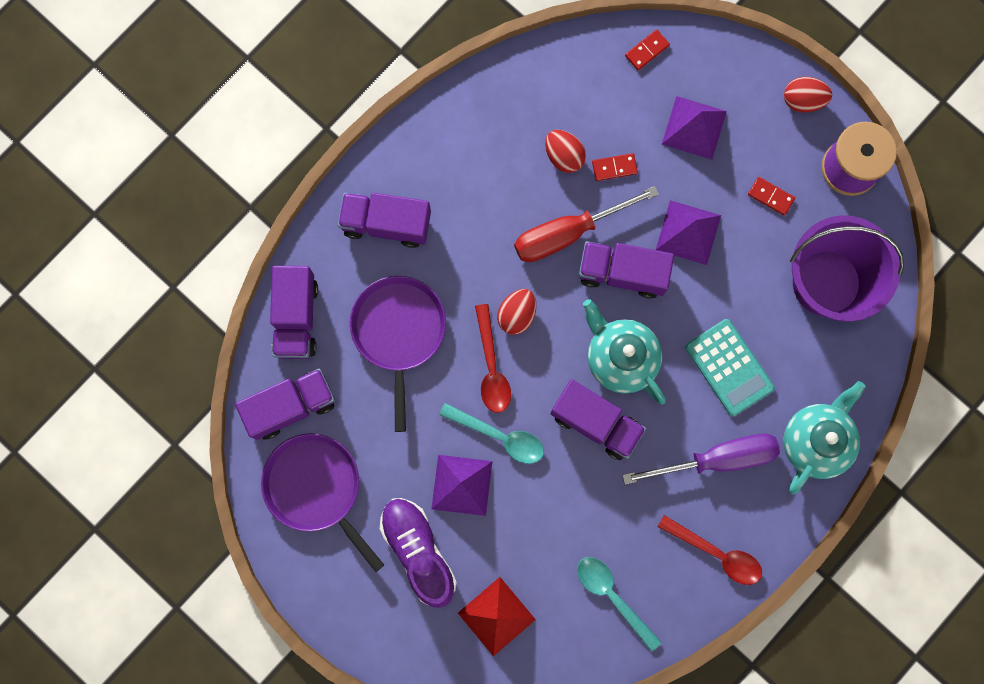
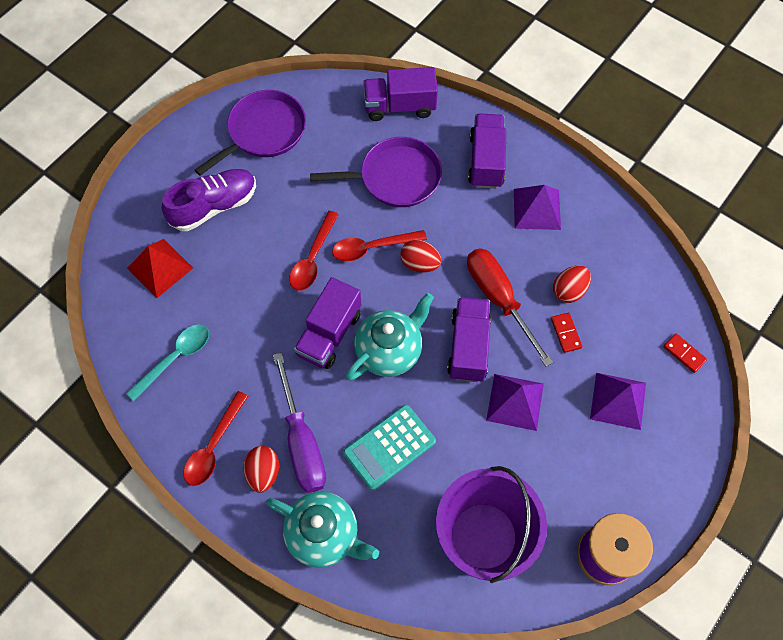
camera: 85 degrees right, 15 degrees down
purple truck [235,368,335,440] -> none
purple pyramid [431,455,492,516] -> purple pyramid moved to [514,185,561,230]
turquoise spoon [439,403,544,464] -> red spoon [289,211,339,291]
red domino [748,177,795,216] -> none
red egg [784,77,832,113] -> red egg moved to [244,446,279,493]

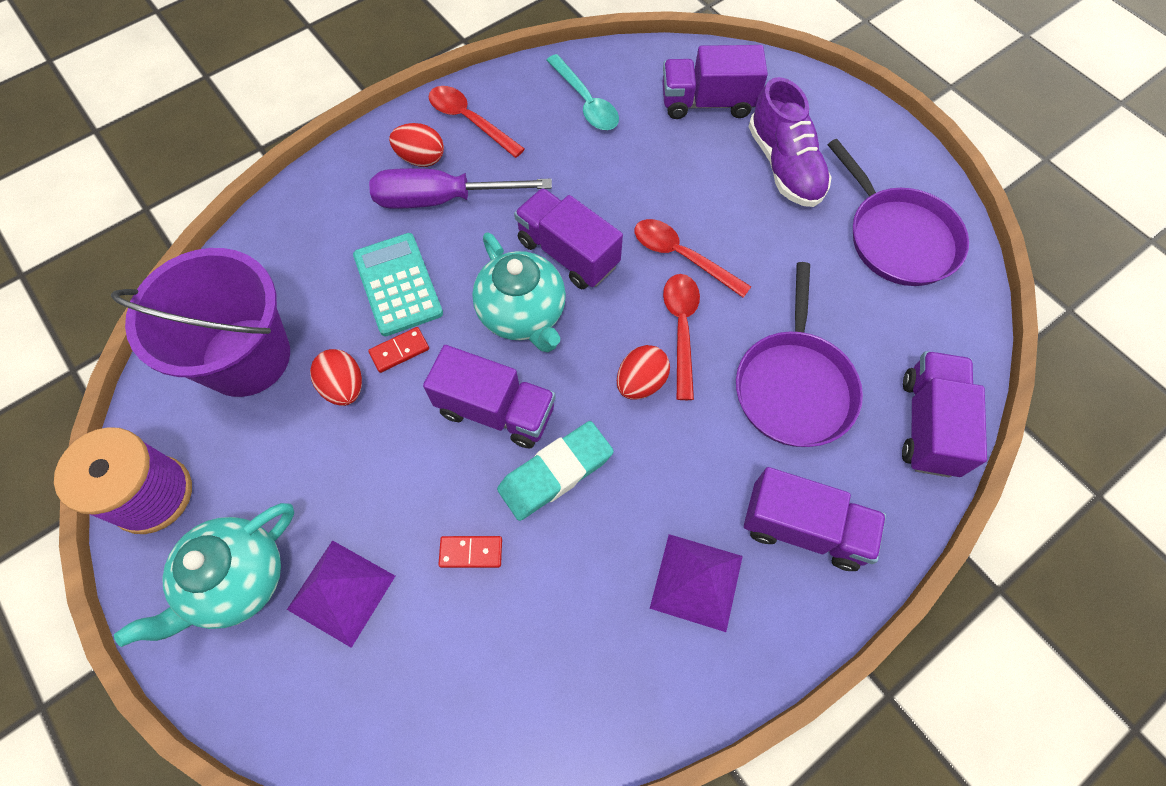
camera: 105 degrees right, 0 degrees up
red pyramid [127,239,193,298] -> purple truck [662,45,768,119]
turquoise teapot [266,491,379,568] -> turquoise teapot moved to [114,503,294,647]
red screwdriver [467,248,553,367] -> turquoise eraser [497,421,614,521]
purple pyramid [486,374,544,431] -> none
red egg [553,265,591,303] -> red egg moved to [310,349,362,406]
red domino [663,333,707,373] -> red domino moved to [368,327,429,373]

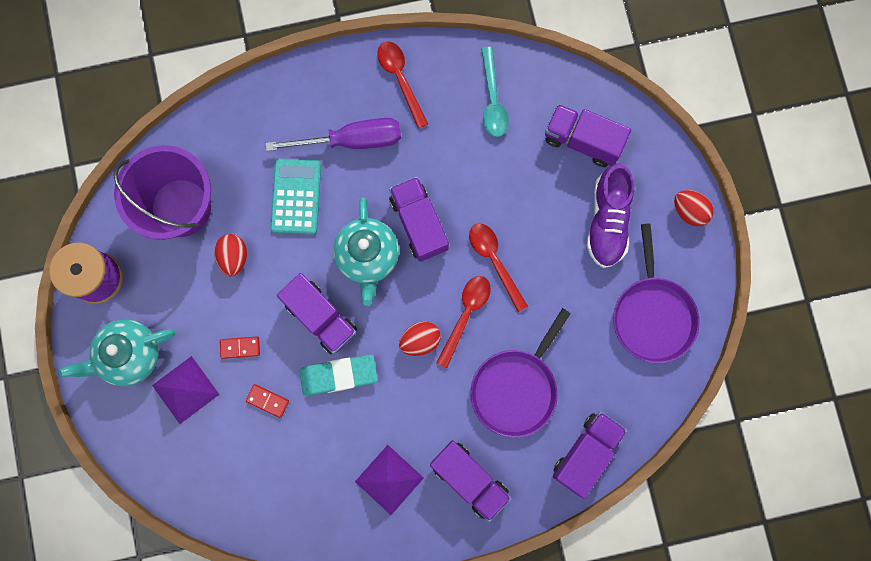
camera: 25 degrees right, 15 degrees up
red domino [368,327,429,373] -> red domino moved to [220,337,260,359]
purple screwdriver [369,168,552,209] -> purple screwdriver turned 150 degrees clockwise [266,118,401,151]
red egg [389,123,444,167] -> red egg moved to [674,190,714,227]

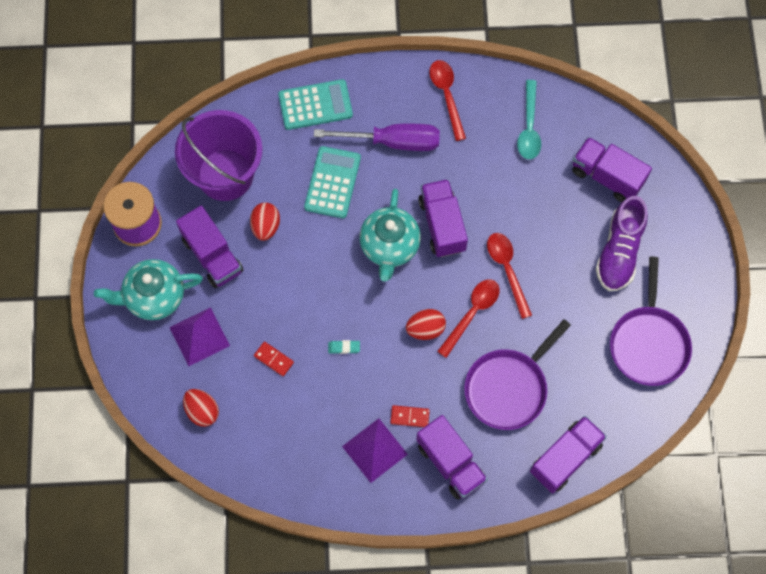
camera: 10 degrees right, 10 degrees down
red domino [220,337,260,359] -> red domino moved to [390,405,430,427]
purple truck [277,273,357,354] -> purple truck moved to [176,206,243,288]
turquoise eraser [299,355,378,396] -> turquoise eraser [328,340,360,354], size x0.44
red egg [674,190,714,227] -> red egg moved to [183,389,219,427]
none -> turquoise calculator [278,79,353,130]

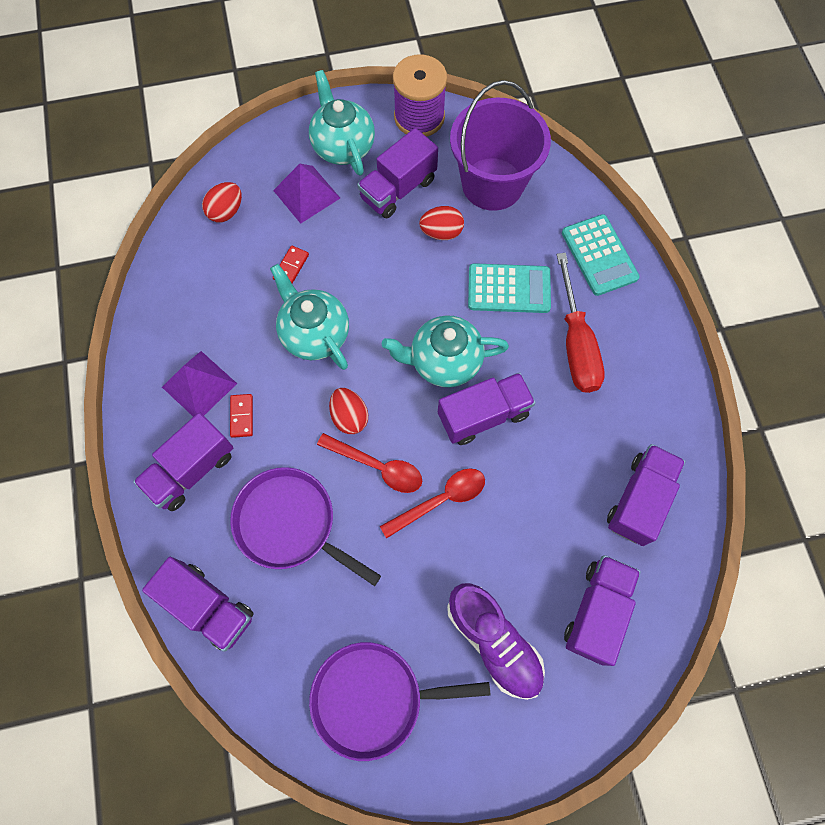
camera: 80 degrees right, 0 degrees up
purple screwdriver [314,124,440,151] -> red screwdriver [557,253,605,393]
turquoise eraser [328,340,360,354] -> turquoise teapot [270,264,349,370]
red spoon [429,60,466,141] -> none
turquoise spoon [517,80,541,159] -> purple truck [607,444,685,546]
purple shoe [596,196,648,291] -> purple shoe turned 135 degrees counterclockwise [447,583,545,700]

